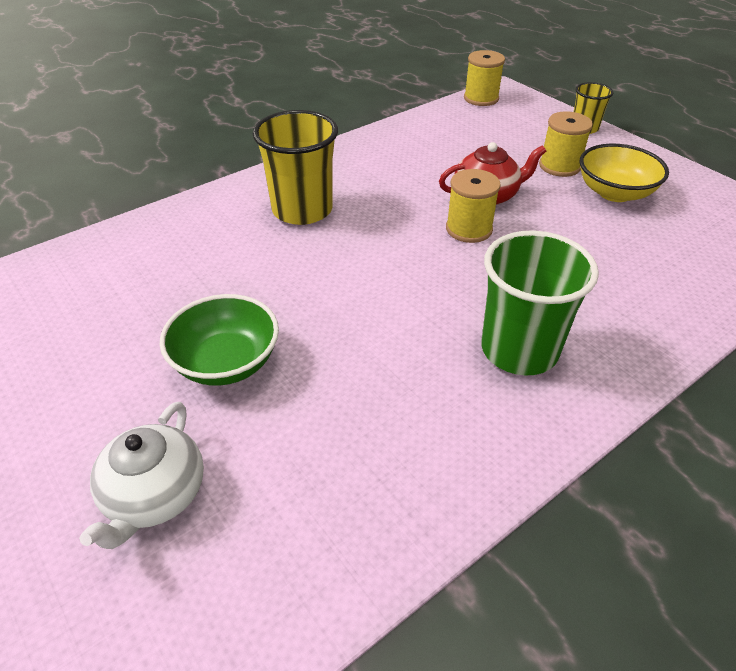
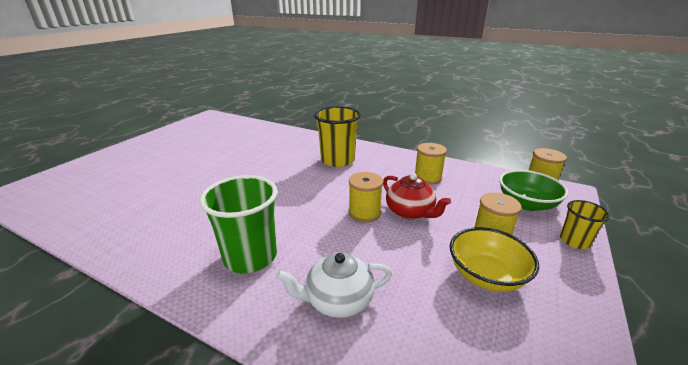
camera: 65 degrees right, 15 degrees down
white teapot [79,402,204,549] -> white teapot moved to [276,252,392,318]
green bowl [160,294,279,386] -> green bowl moved to [499,170,569,211]
none -> yellow spool [415,143,447,185]

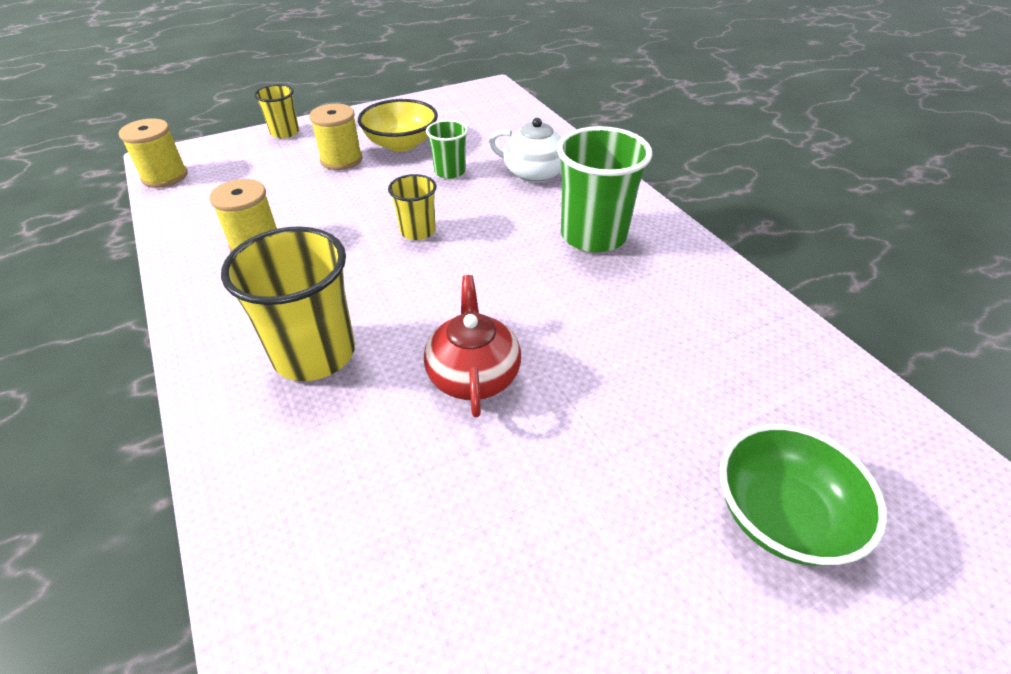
camera: 145 degrees left, 15 degrees up
yellow spool [348,172,383,222] -> yellow cup [388,174,437,240]
red teapot [383,173,451,220] -> red teapot moved to [424,275,521,417]
green bowl [499,170,569,211] -> green bowl moved to [720,424,887,566]
none -> green cup [426,120,468,179]

